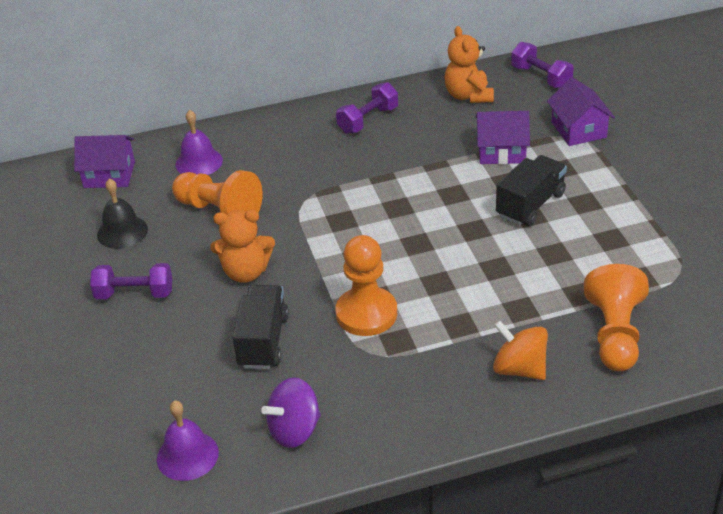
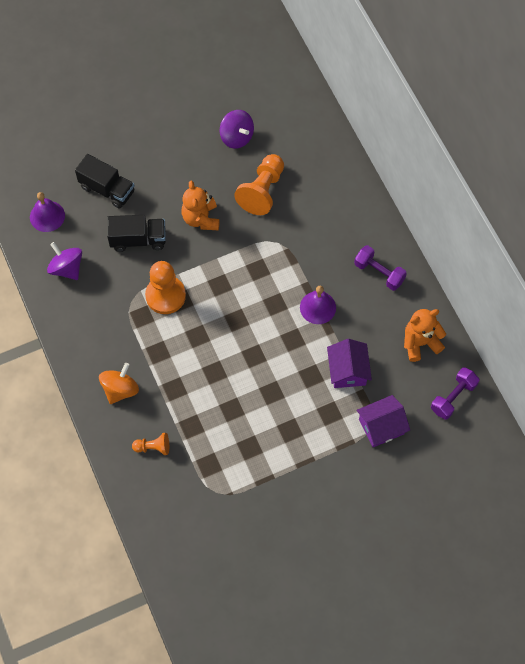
camera: 80 degrees right, 25 degrees up
purple house [74,135,135,188] -> none
purple dumbbell [90,263,172,299] -> none
black bell [97,178,148,249] -> purple spinning top [220,110,254,149]
purple bell [175,110,223,175] -> purple bell moved to [300,286,336,324]
black truck [496,155,567,226] -> black truck moved to [75,154,135,209]
orange pawn [584,264,649,371] -> orange pawn [132,433,169,455], size x0.52

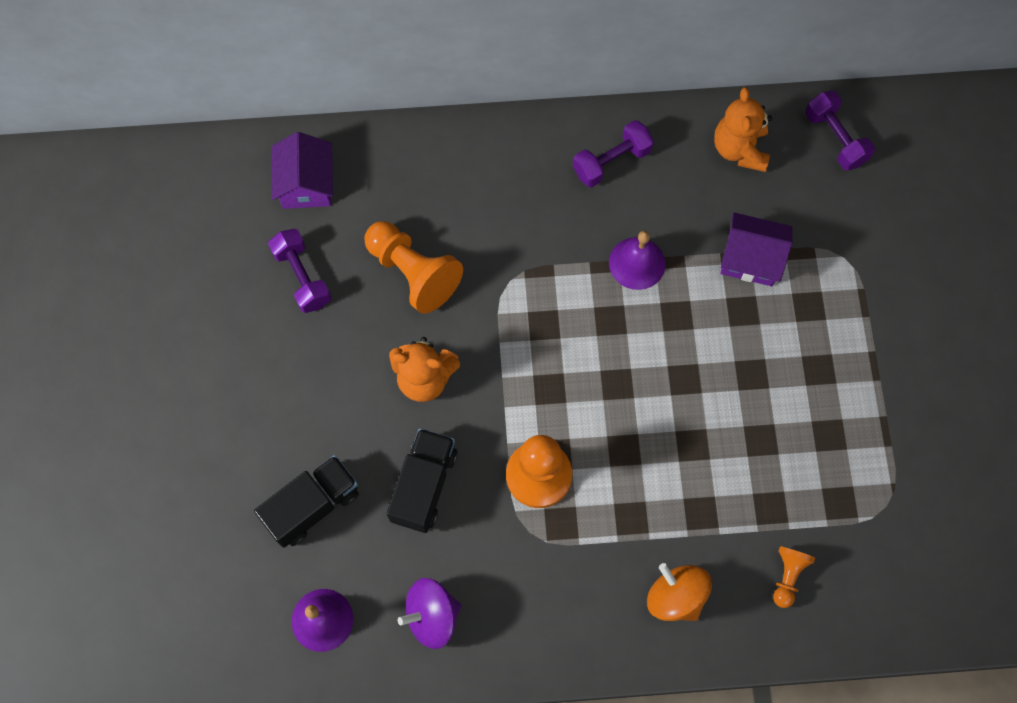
camera: 70 degrees left, 5 degrees up
purple spinning top [220,110,254,149] -> purple dumbbell [268,229,332,313]
purple house [357,395,410,447] -> purple house moved to [271,132,333,209]

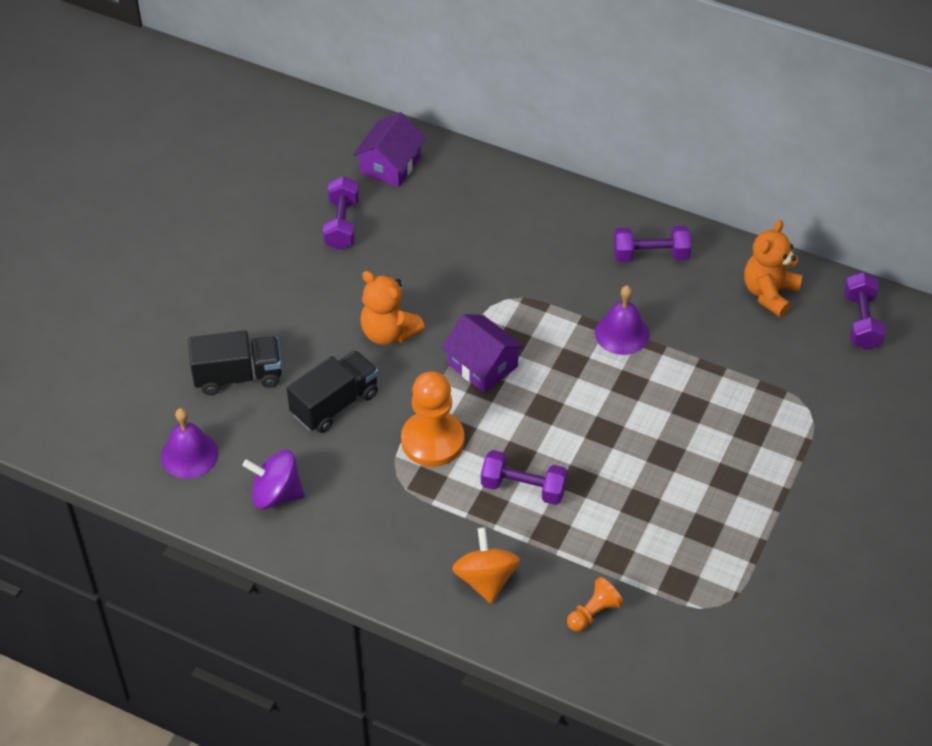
camera: 30 degrees right, 20 degrees down
orange pawn [364,221,463,314] -> none
purple house [720,212,792,286] -> purple house moved to [442,314,525,393]
none -> purple dumbbell [481,450,568,505]

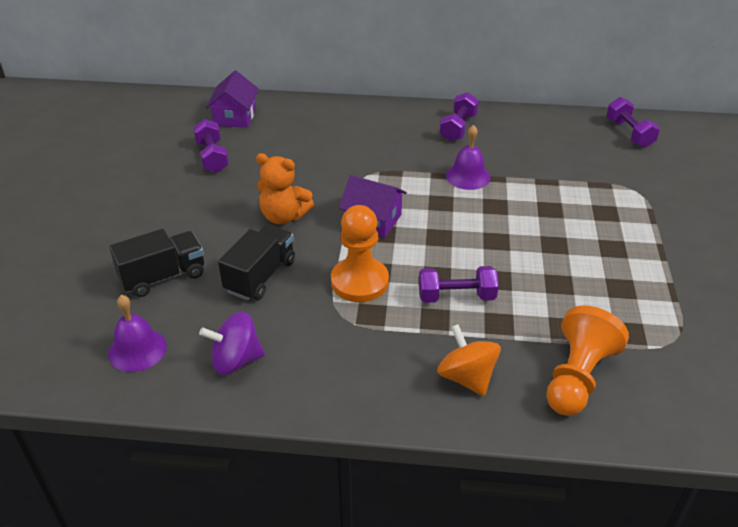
camera: 20 degrees left, 10 degrees down
orange pawn [567,577,624,632] -> orange pawn [546,306,629,416], size x1.91
purple dumbbell [613,226,691,262] -> purple dumbbell turned 45 degrees counterclockwise [439,92,479,142]
orange teddy bear [744,220,802,317] -> none

